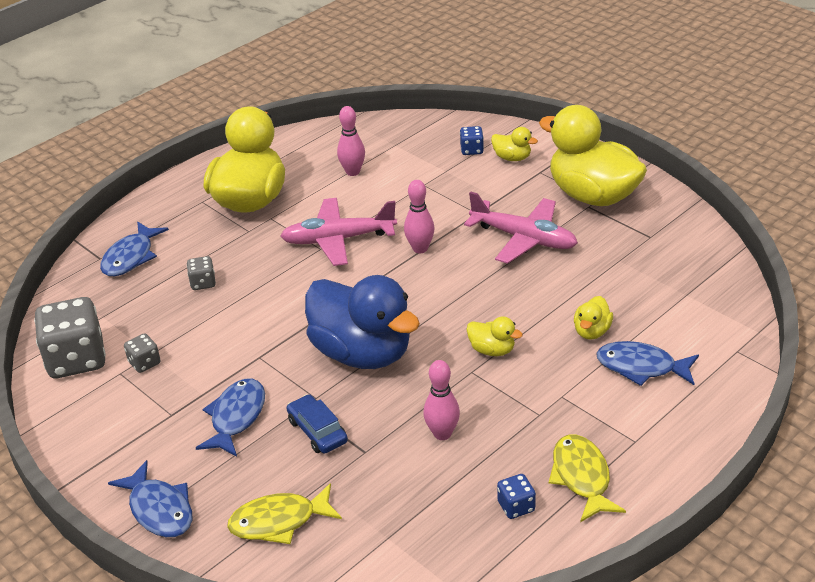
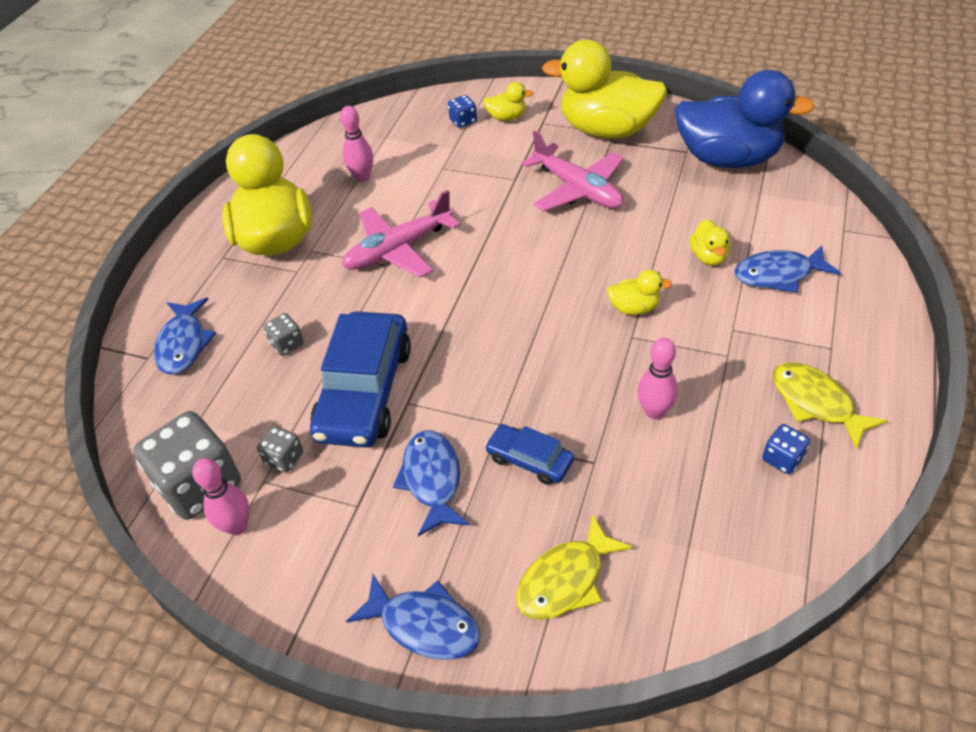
camera: 25 degrees left, 10 degrees up
blue duck [305,275,420,369] -> blue duck moved to [675,70,815,168]
pink bowling pin [404,180,435,253] -> pink bowling pin moved to [192,458,250,535]
pink plane [464,191,578,264] -> pink plane turned 45 degrees clockwise [522,131,624,211]
none -> blue car [310,311,411,447]

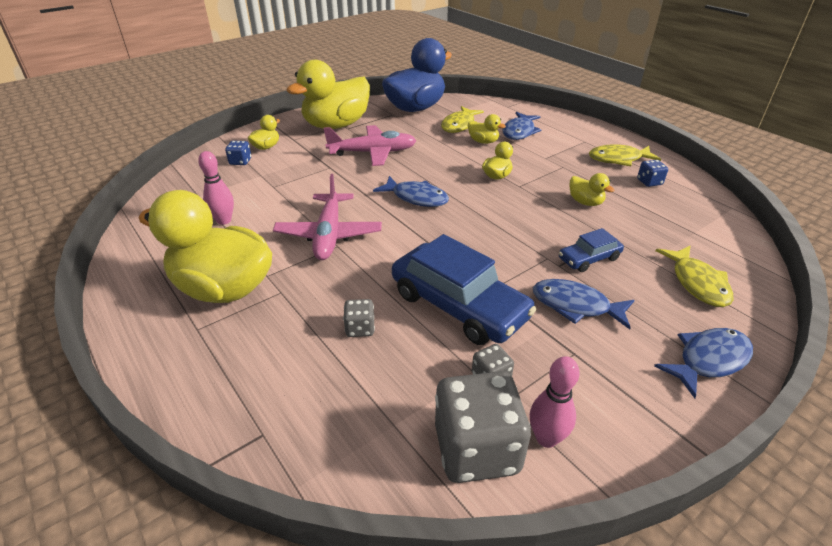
camera: 60 degrees left, 10 degrees down
blue fish [154,298,216,375] -> blue fish moved to [373,176,449,207]
pink bowling pin [637,338,678,419] -> yellow duck [570,173,614,206]
none -> yellow fish [441,106,484,133]

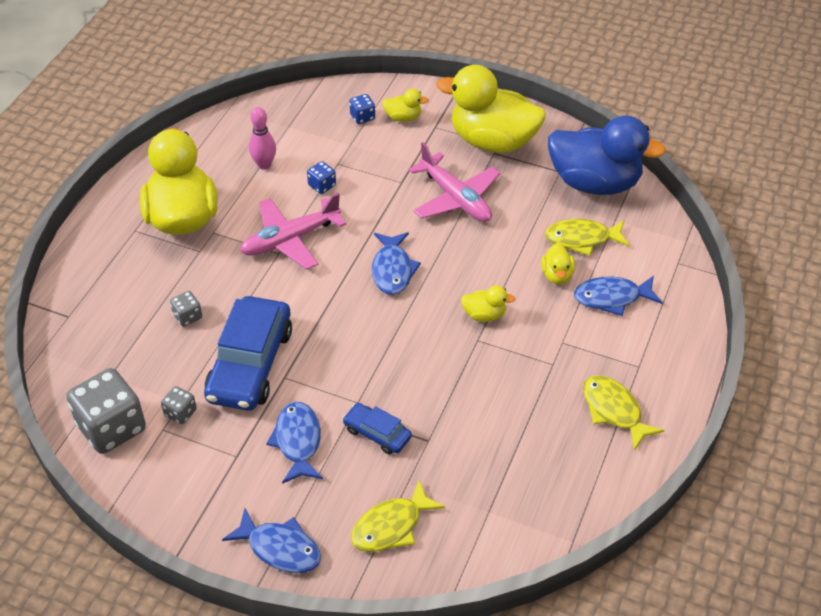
camera: 60 degrees right, 10 degrees up
pink bowling pin [530,356,580,448] -> none
yellow duck [570,173,614,206] -> none
blue dice [637,160,668,187] -> blue dice moved to [307,161,336,194]

